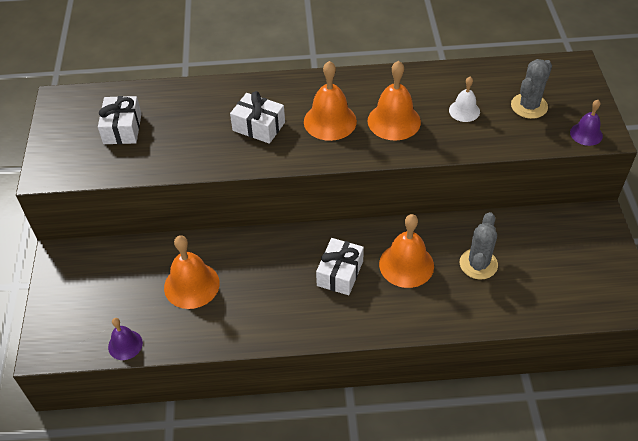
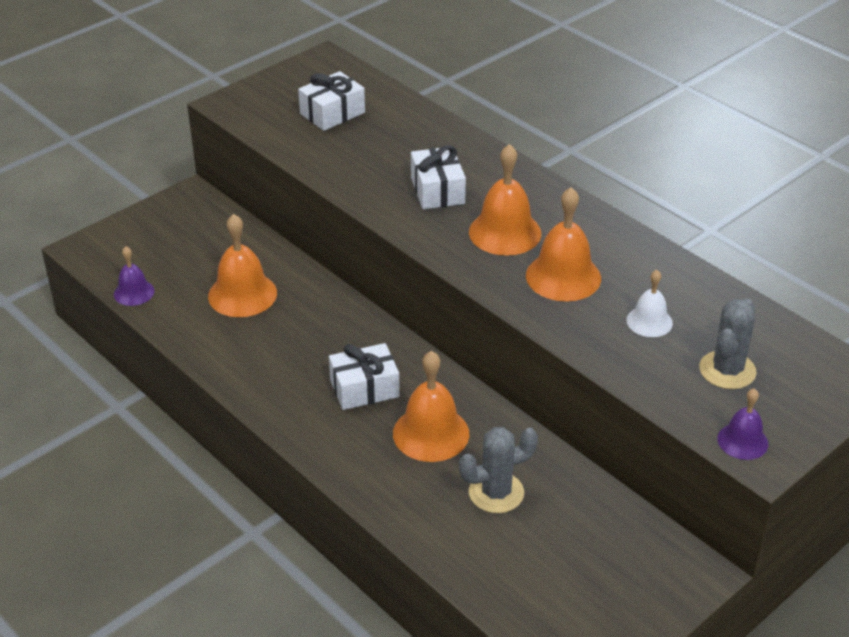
camera: 50 degrees right, 10 degrees down
grey cactus [511,59,552,119] -> grey cactus turned 60 degrees counterclockwise [699,299,757,389]

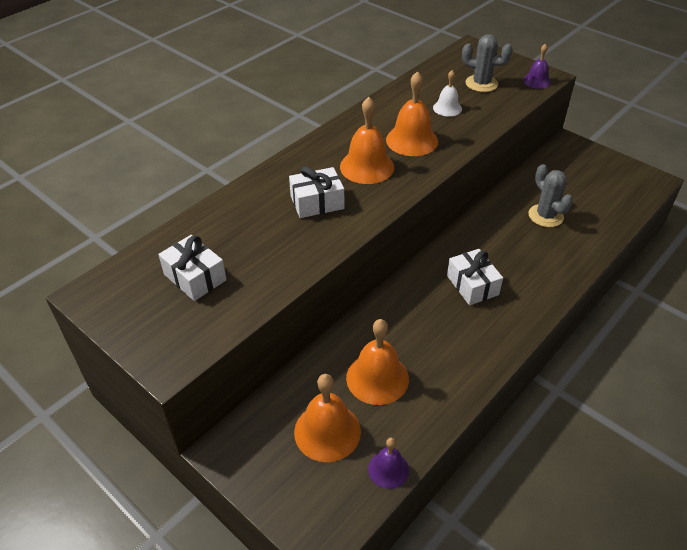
camera: 95 degrees left, 5 degrees up
orange bell [393,351,469,462] -> orange bell moved to [294,374,361,462]

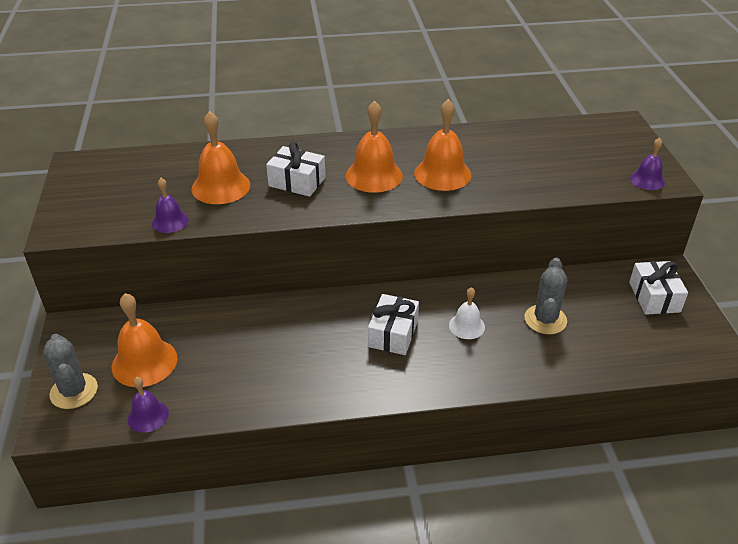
camera: 40 degrees right, 5 degrees down
white gift [158,235,227,301] -> white gift moved to [629,261,688,315]
orange bell [346,319,409,405] -> orange bell moved to [192,111,250,204]
white bell [433,70,462,116] -> white bell moved to [449,287,485,339]
grey cactus [462,34,513,92] -> grey cactus moved to [43,334,98,409]
none -> purple bell [152,178,189,233]

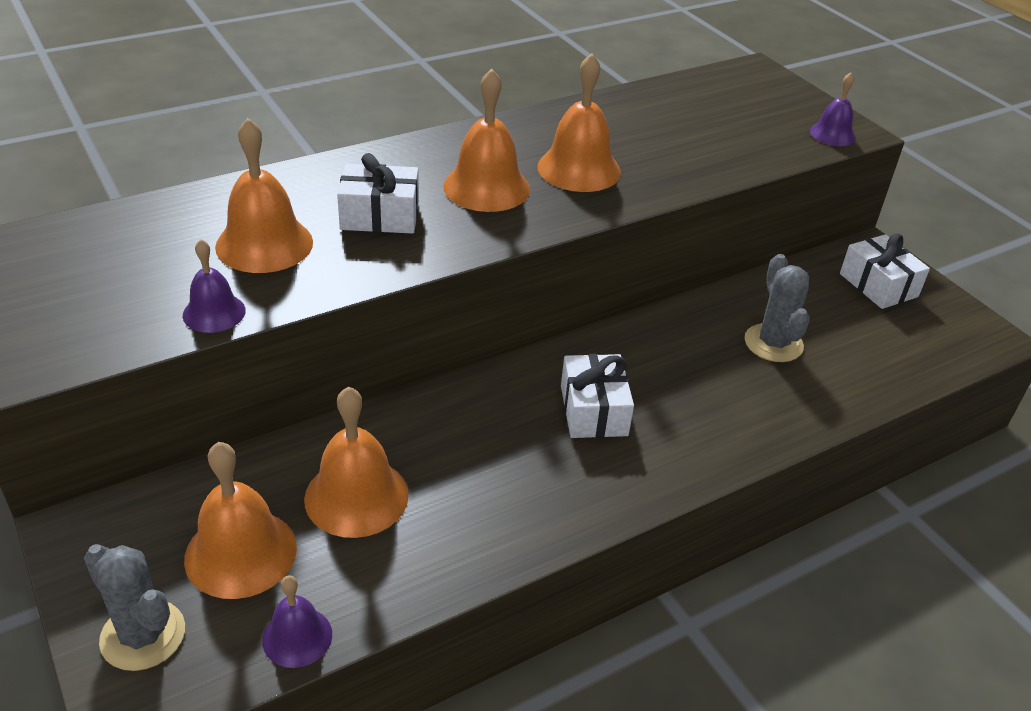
camera: 25 degrees left, 0 degrees up
white bell [449,287,485,339] -> none
none -> orange bell [304,387,409,538]

